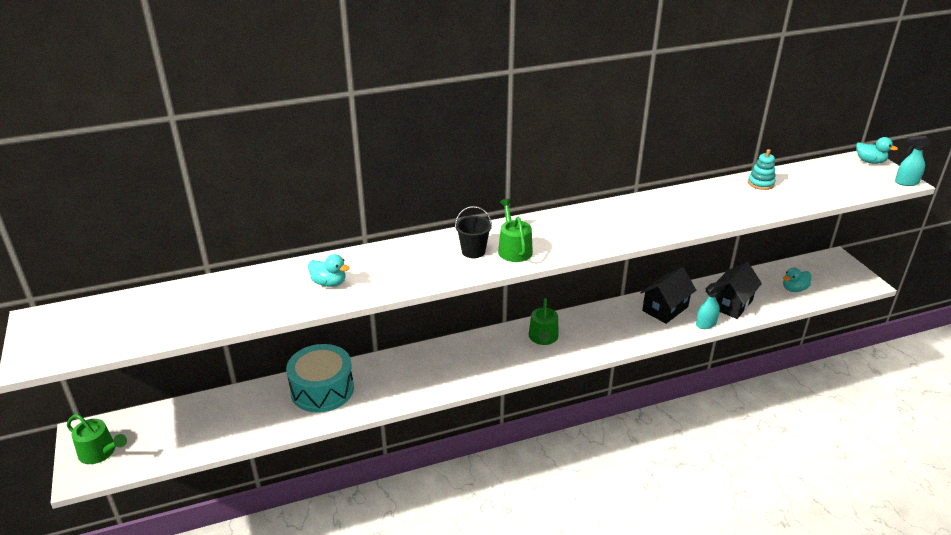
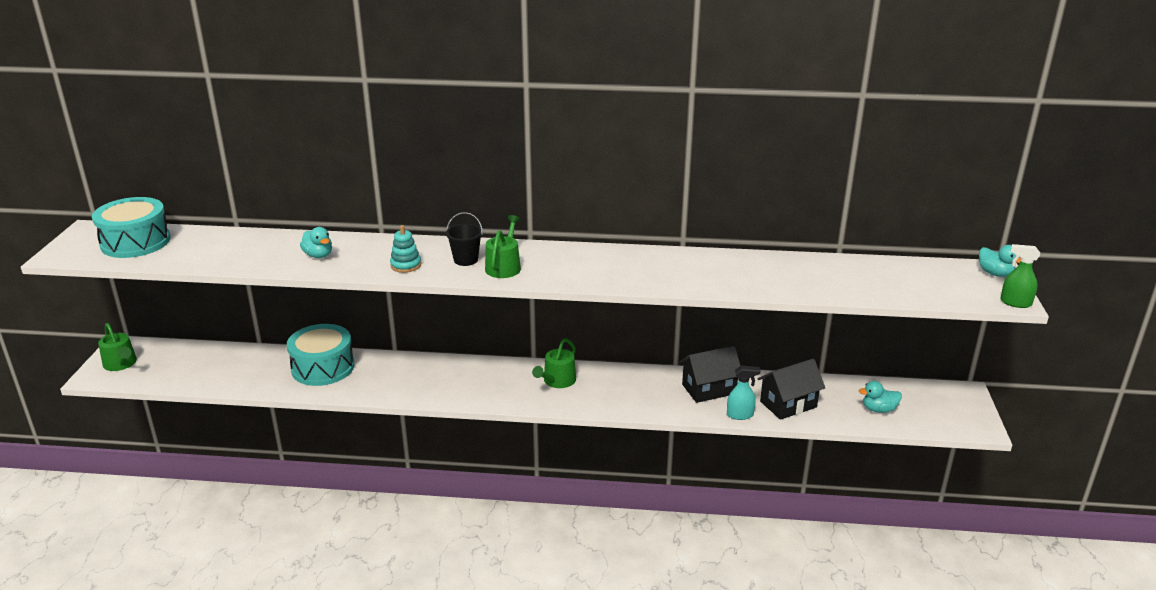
camera: 25 degrees right, 5 degrees down
turquoise stacking toy [748,149,776,190] -> turquoise stacking toy moved to [390,225,421,273]
turquoise spray bottle [895,136,931,186] -> green spray bottle [1000,244,1040,308]
none -> turquoise drum [92,197,171,258]

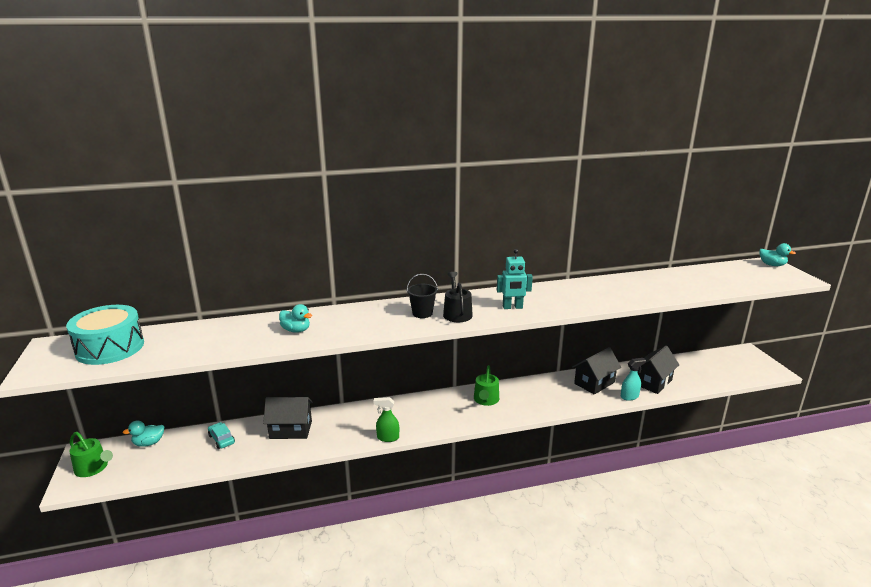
camera: 20 degrees left, 5 degrees down
turquoise drum [287,324,355,386] -> black house [263,397,313,439]
turquoise stacking toy [390,225,421,273] -> none
green watering can [485,215,521,278] -> black watering can [443,272,473,322]
turquoise duck [859,381,902,413] -> turquoise duck moved to [122,420,164,447]
green spray bottle [1000,244,1040,308] -> green spray bottle moved to [374,397,399,442]
none -> turquoise car [208,422,235,449]
none -> turquoise robot [497,249,533,309]

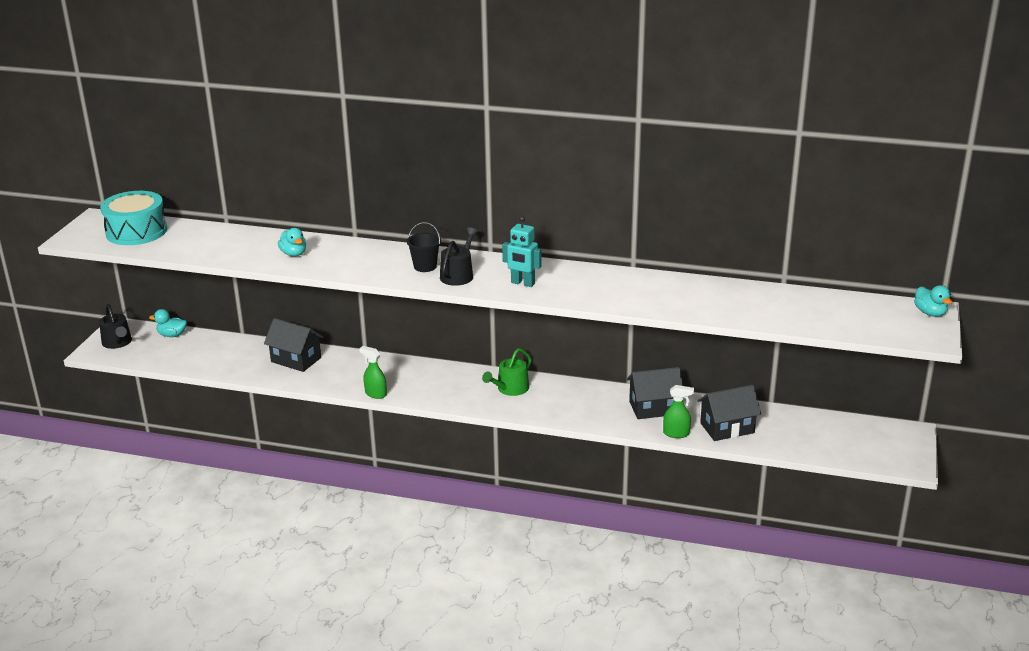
camera: 30 degrees right, 5 degrees up
green watering can [69,432,113,477] -> black watering can [99,304,132,349]
turquoise car [208,422,235,449] -> none
turquoise spray bottle [621,358,646,401] -> green spray bottle [663,385,694,438]

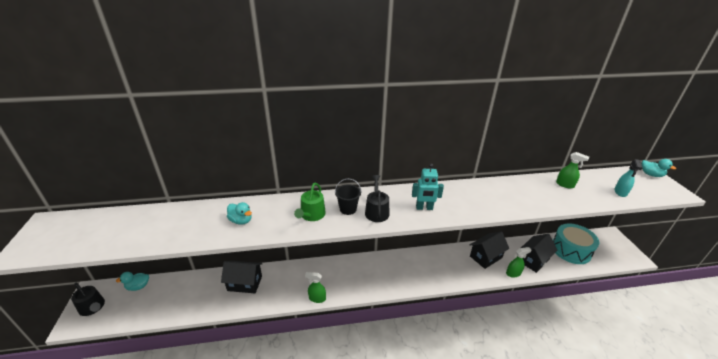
camera: 25 degrees left, 5 degrees up
turquoise drum [100,191,167,245] -> turquoise drum moved to [553,223,599,264]
green watering can [482,348,532,396] -> green watering can moved to [294,183,326,221]
none -> green spray bottle [556,152,589,188]
none -> turquoise spray bottle [614,159,643,197]

